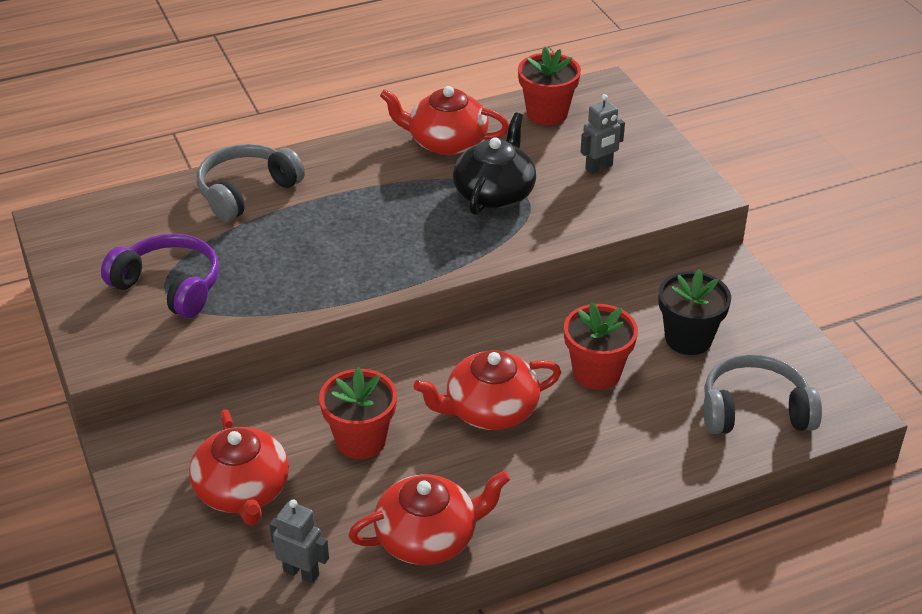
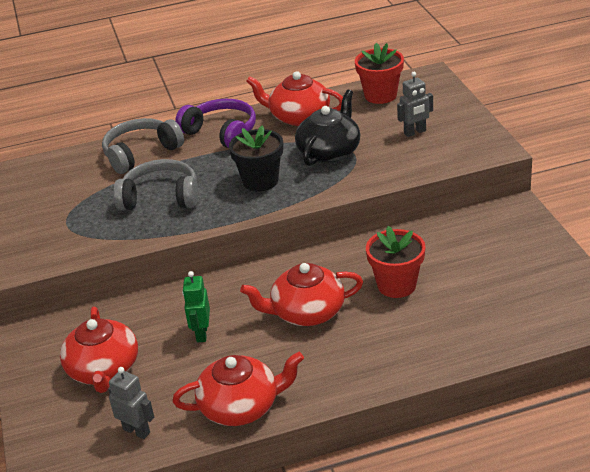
camera: 10 degrees right, 5 degrees down
purple headphones [101,233,219,318] -> purple headphones moved to [175,99,256,148]
red flower pot [319,367,397,459] -> green robot [182,271,210,342]
black flower pot [658,269,731,355] -> black flower pot moved to [229,126,283,192]
grey headphones [704,354,822,434] -> grey headphones moved to [113,159,198,211]

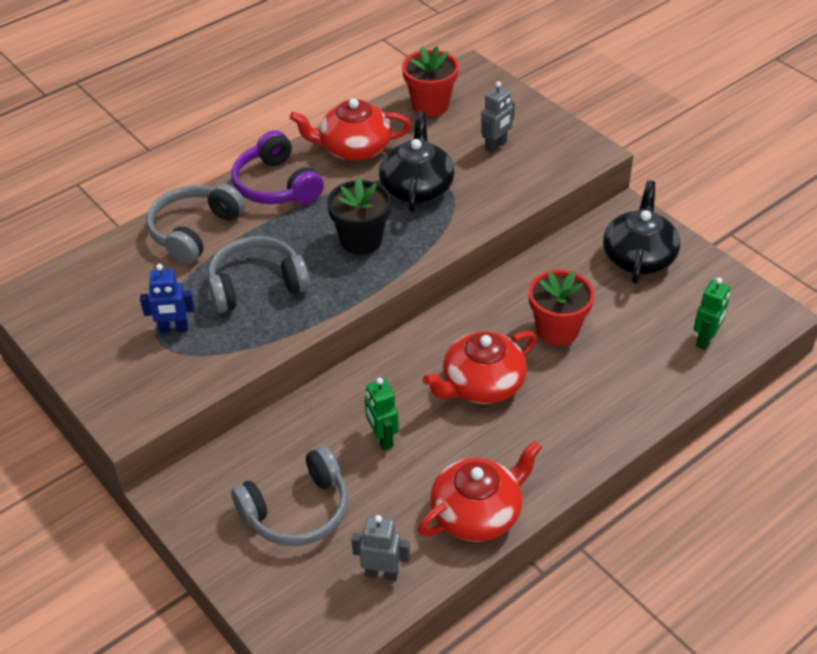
camera: 25 degrees left, 10 degrees up
red teapot [60,306,138,393] -> grey headphones [231,446,348,546]
purple headphones [175,99,256,148] -> purple headphones turned 135 degrees counterclockwise [231,130,324,204]
none -> blue robot [140,264,195,333]
none -> black teapot [603,180,680,284]
none -> green robot [694,278,730,350]

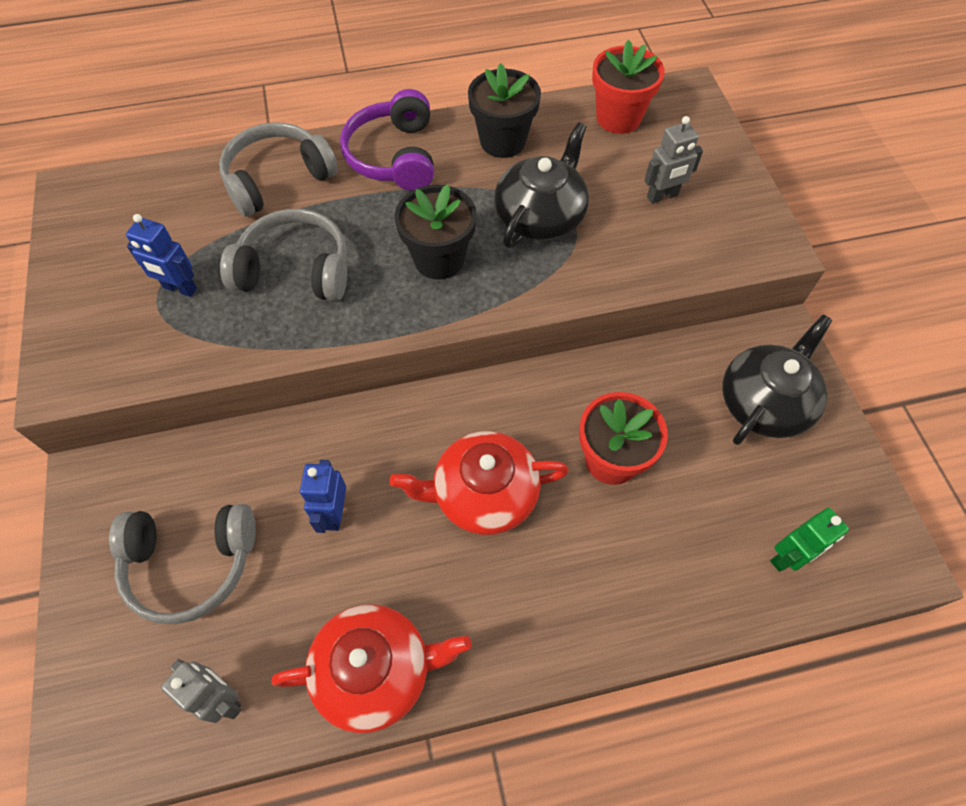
camera: 25 degrees right, 15 degrees up
red teapot [290,98,411,161] -> black flower pot [468,63,541,158]
green robot [365,378,399,450] -> blue robot [300,460,346,533]

